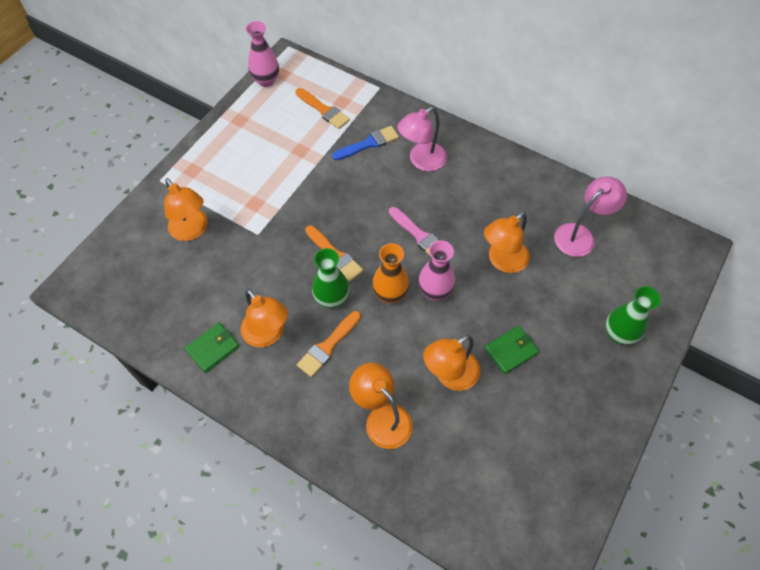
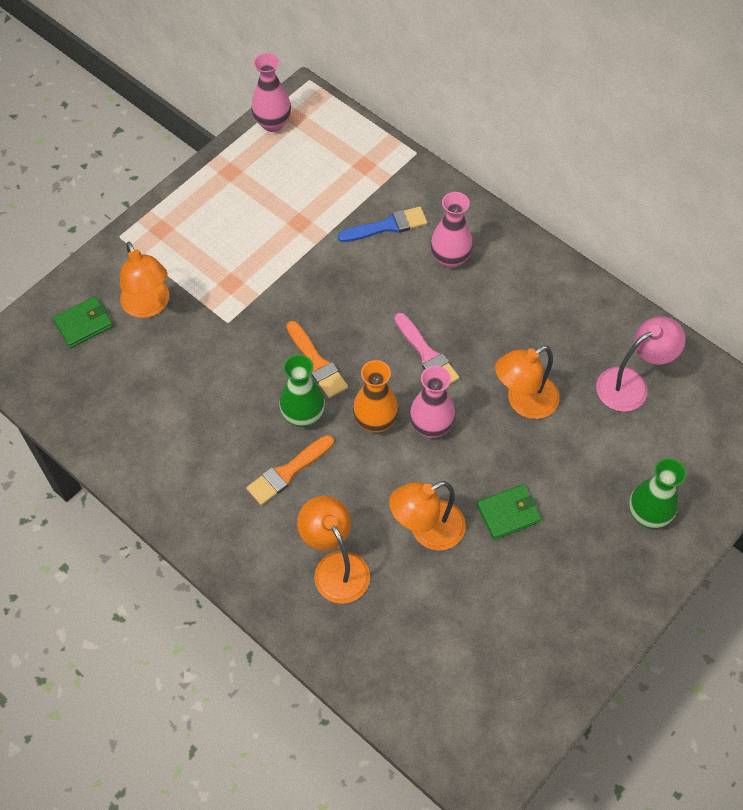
camera: 10 degrees right, 0 degrees up
green wallet [185,322,239,373] -> green wallet moved to [53,296,113,348]
orange lamp [240,289,288,347] -> none
orange brush [295,88,350,129] -> none
pink lamp [397,106,447,171] -> pink vase [430,192,473,268]

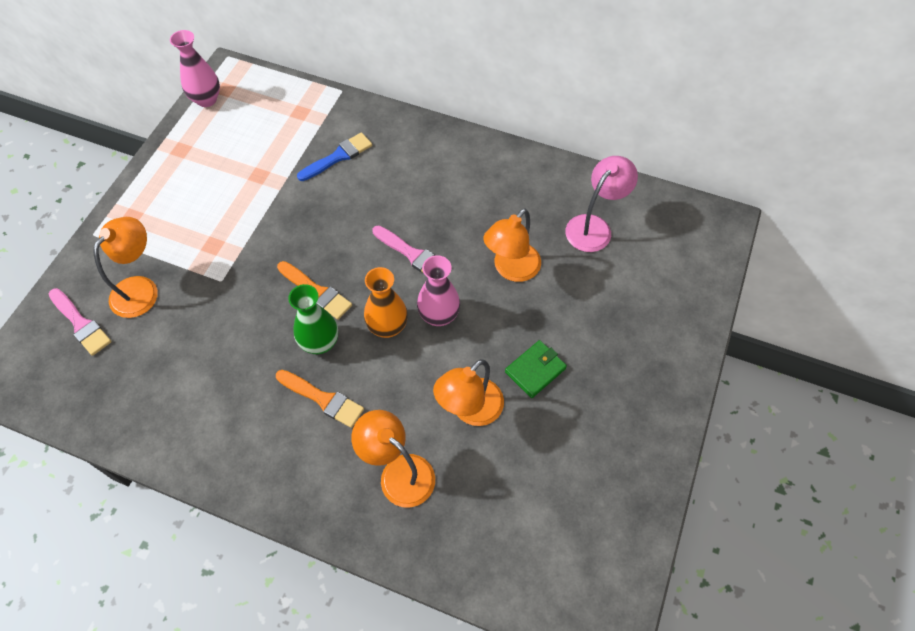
camera: 20 degrees left, 0 degrees up
green wallet [53,296,113,348] -> pink brush [49,288,112,356]
orange lamp [120,242,169,318] -> orange lamp turned 105 degrees counterclockwise [93,217,158,318]
orange brush [246,435,334,505] -> orange brush turned 90 degrees counterclockwise [276,370,364,428]
pink vase [430,192,473,268] -> none
green vase [629,458,686,529] -> none

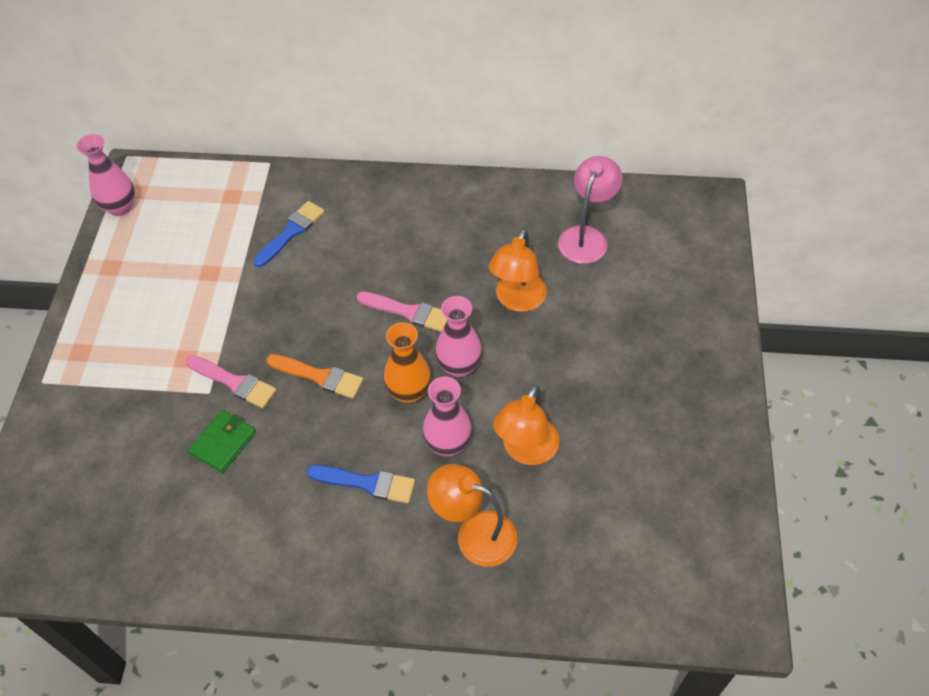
camera: 15 degrees left, 5 degrees down
pink brush [49,288,112,356] -> pink brush moved to [186,355,276,408]
orange lamp [93,217,158,318] -> none
orange brush [276,370,364,428] -> blue brush [307,465,415,504]
green vase [288,284,338,354] -> none
green wallet [505,340,567,398] -> green wallet moved to [188,410,256,473]
none -> pink vase [422,376,472,456]

